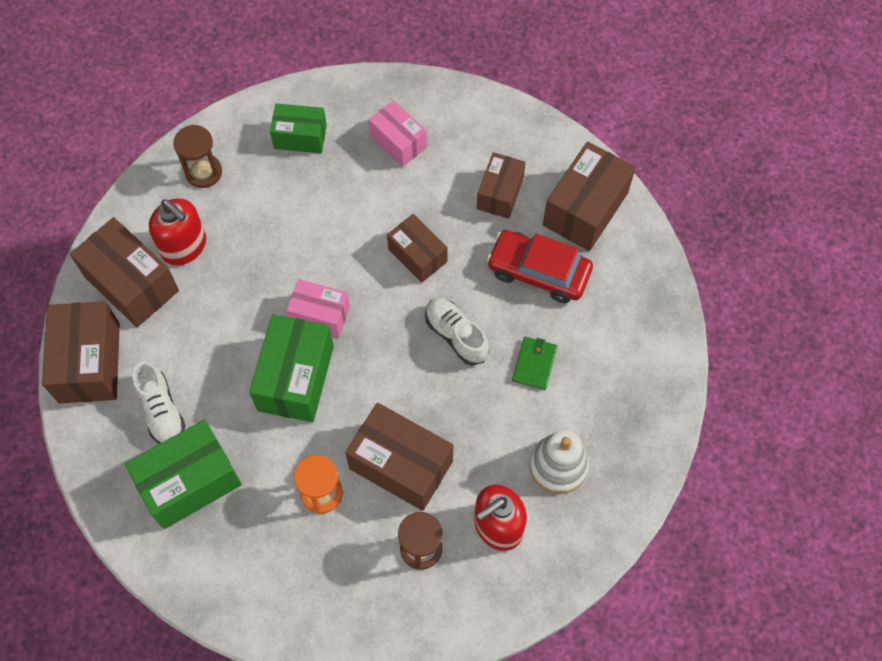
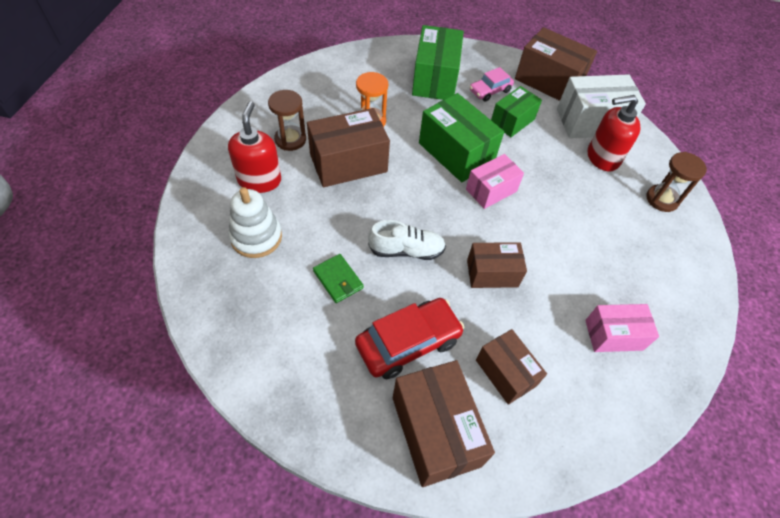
camera: 125 degrees right, 10 degrees down
brown box [70,217,179,327] -> white box [557,74,646,138]
white shoe [133,361,185,444] -> pink car [470,67,514,102]
green box [270,103,327,153] -> green box moved to [491,86,542,137]

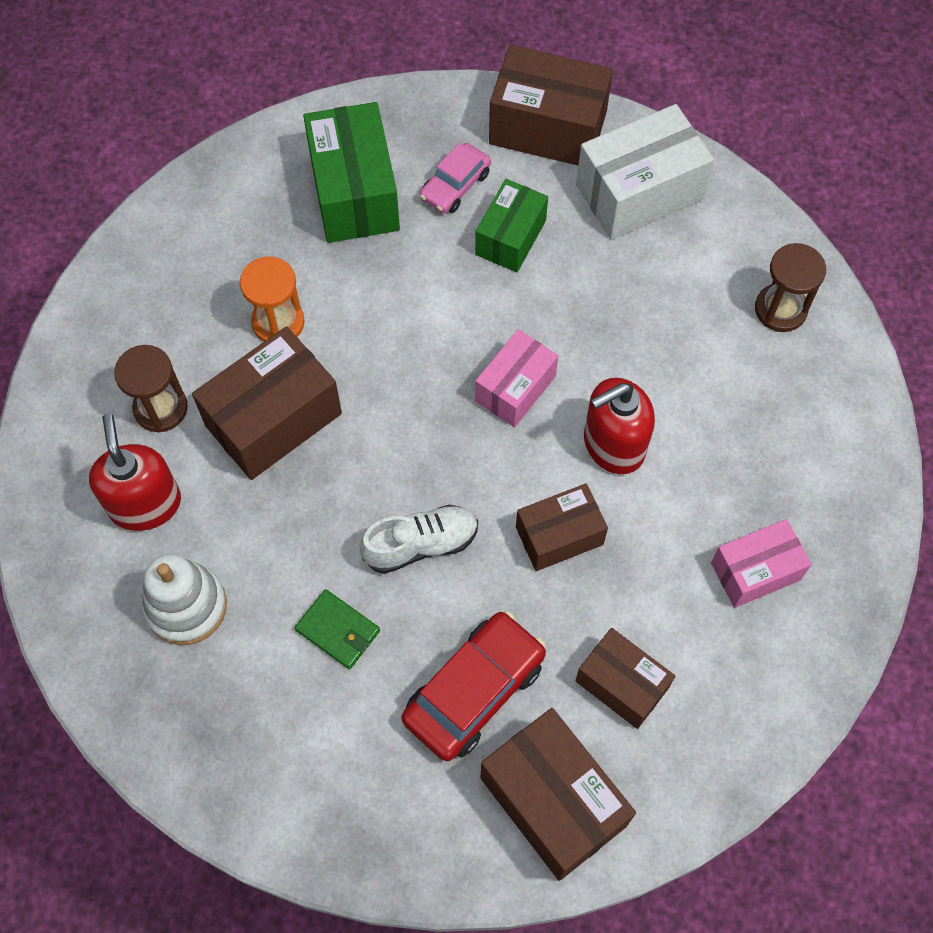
camera: 15 degrees left, 10 degrees up
green box [419,93,504,182] -> none
red soap dispenser [588,95,640,172] -> red soap dispenser moved to [584,378,655,474]

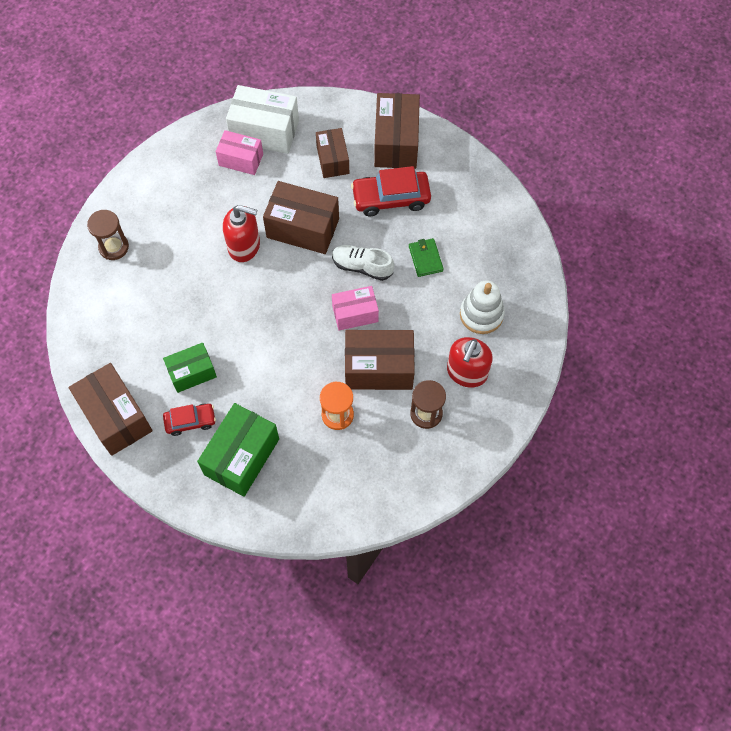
camera: 140 degrees left, 0 degrees up
pink car [420,143,491,213] -> red car [163,404,216,436]
pink box [475,329,558,427] -> pink box moved to [332,286,379,331]
brown box [516,483,608,571] -> brown box [263,181,339,254], size x1.59
white box [576,104,714,240] -> white box moved to [226,85,299,154]

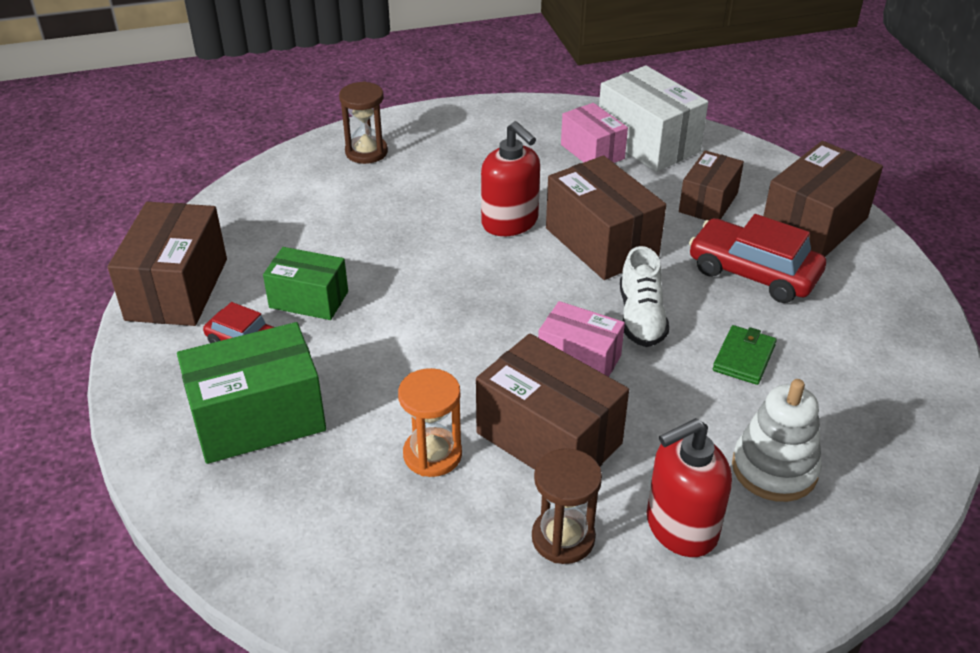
camera: 40 degrees right, 25 degrees down
white shoe [332,245,394,281] -> white shoe turned 150 degrees counterclockwise [620,246,669,347]

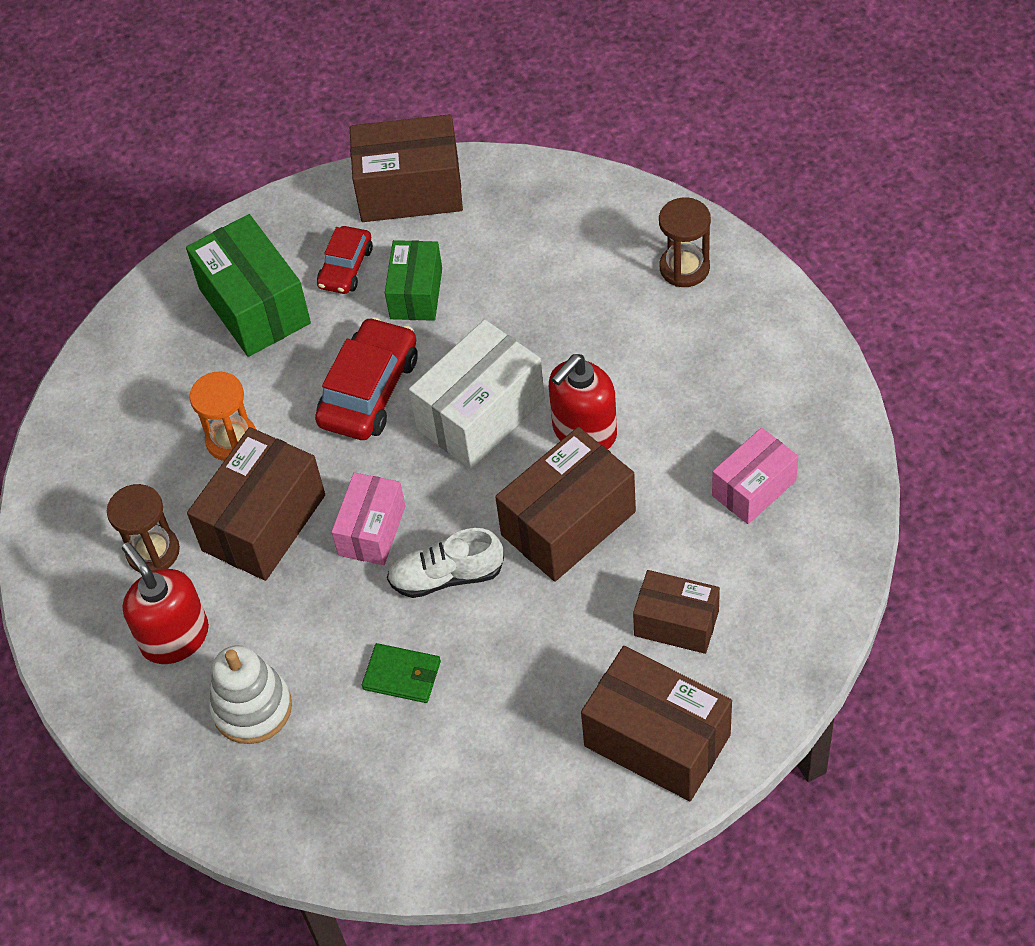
camera: 85 degrees right, 15 degrees up
white box [599,65,708,172] -> white box moved to [409,319,545,469]
red car [689,214,826,303] -> red car moved to [315,317,418,440]

